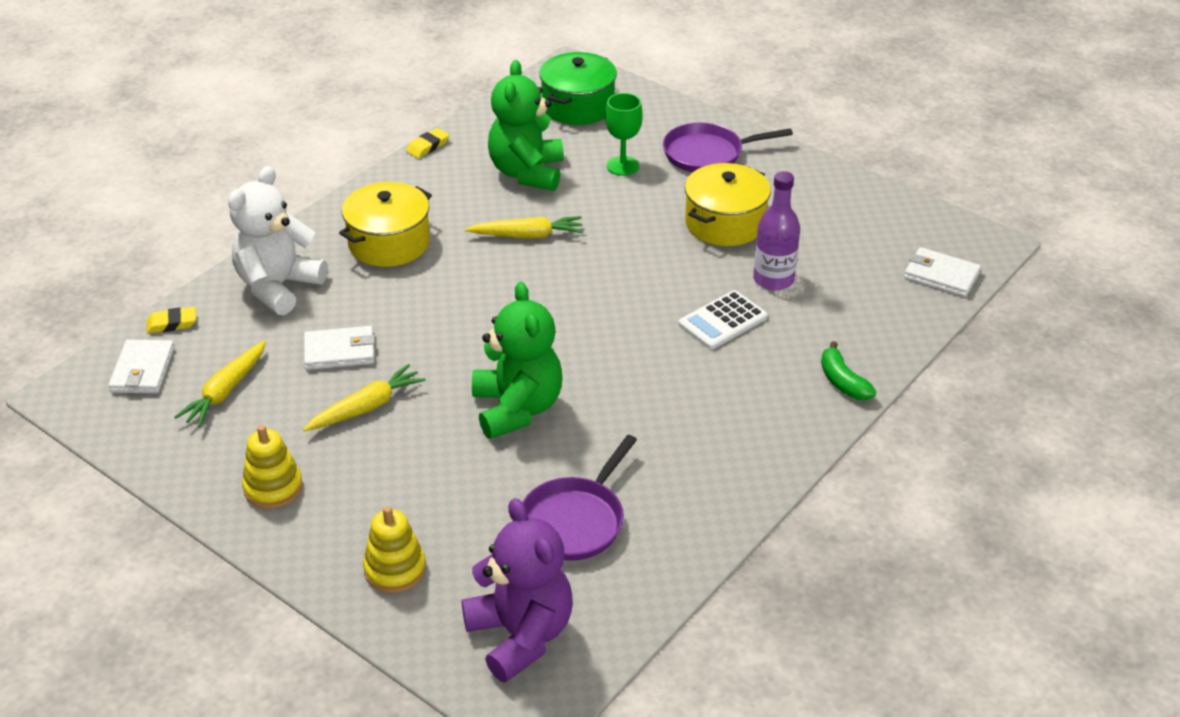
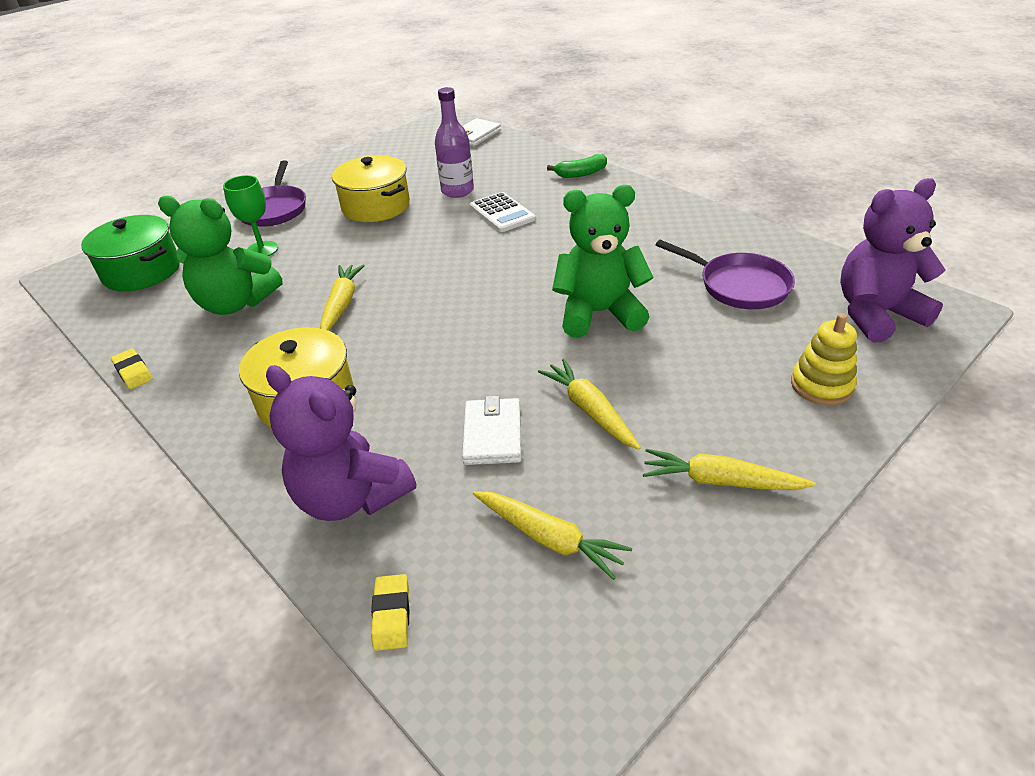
camera: 80 degrees left, 0 degrees up
white wallet [108,340,175,394] -> none
white teddy bear [228,166,328,315] -> purple teddy bear [266,365,416,521]
yellow stacking toy [242,425,303,509] -> yellow carrot [643,449,816,490]

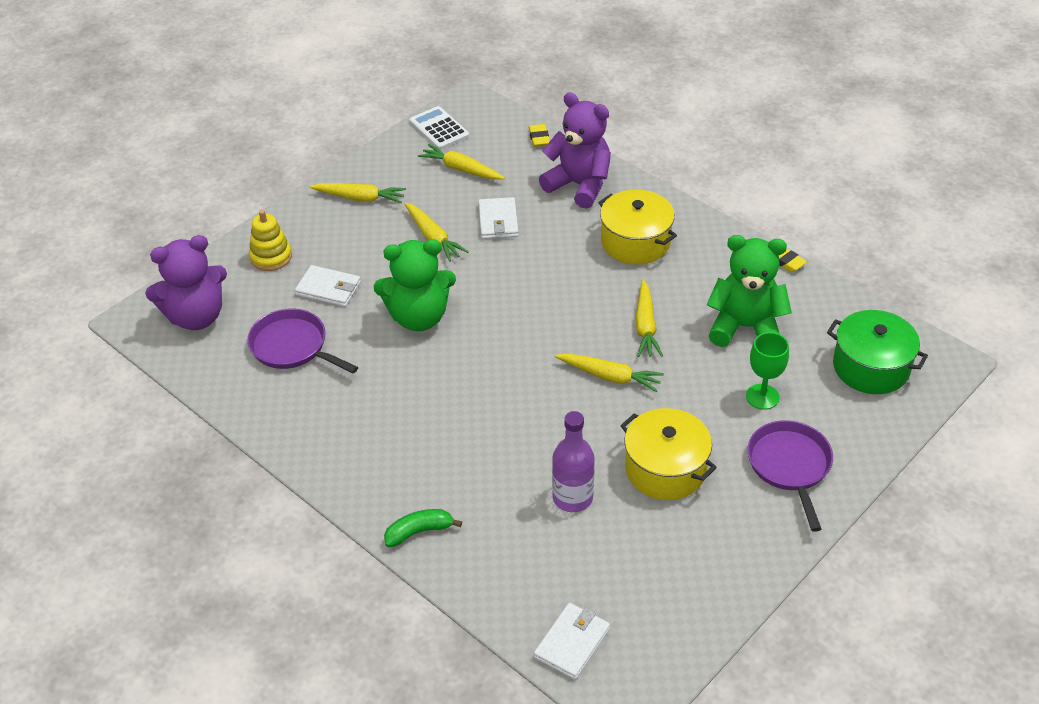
camera: 175 degrees right, 5 degrees up
white calculator [470,192,535,232] -> white calculator moved to [409,106,469,150]
none -> white wallet [295,265,361,307]
none -> yellow carrot [555,353,664,392]

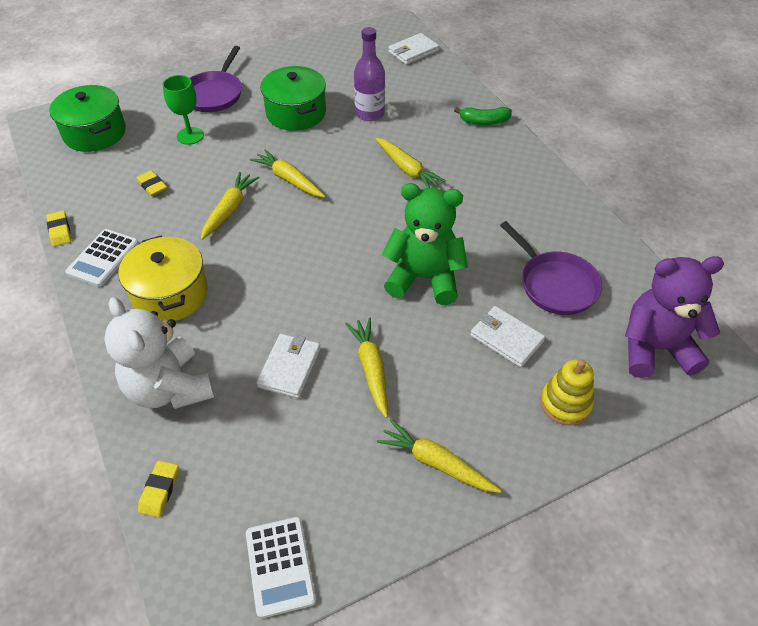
camera: 160 degrees left, 5 degrees up
yellow carrot [418,144,505,180] -> yellow carrot moved to [376,138,446,188]
purple teddy bear [539,92,611,209] -> white teddy bear [104,297,214,409]
yellow pot [620,408,717,500] -> green pot [260,66,326,131]
green teddy bear [707,235,792,347] -> yellow eraser [136,170,167,196]
none -> white calculator [65,229,139,287]

